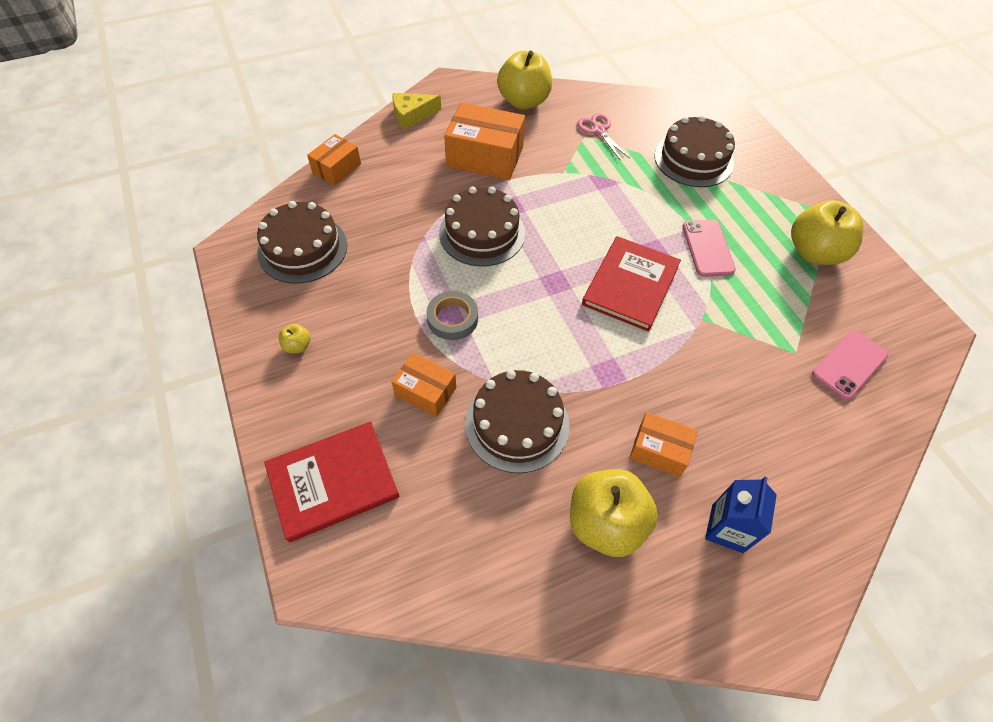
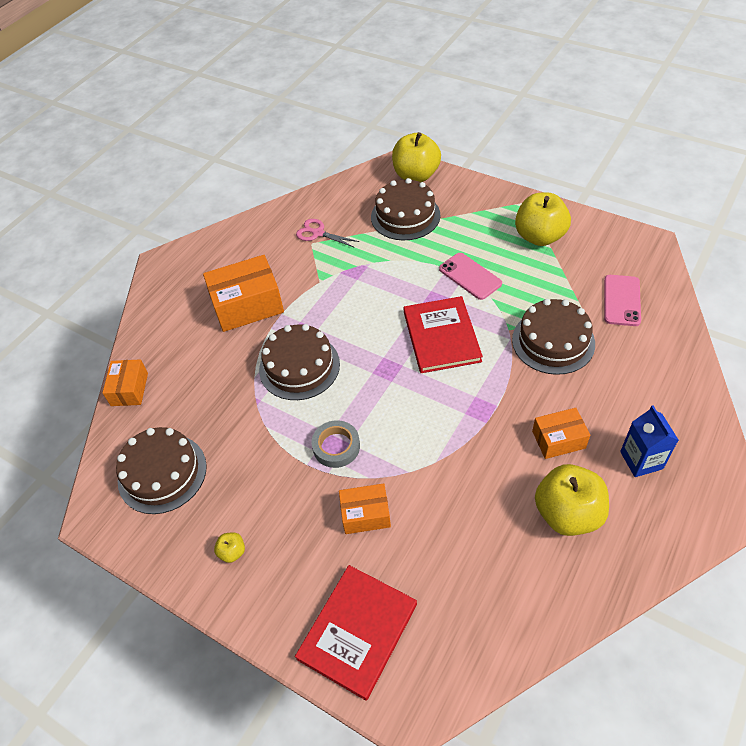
camera: 30 degrees left, 5 degrees down
yellow cheese [392,93,441,130] -> none
brown cake [465,370,569,473] -> brown cake moved to [512,299,595,375]
yellow apple [497,51,552,109] -> yellow apple moved to [392,132,441,182]

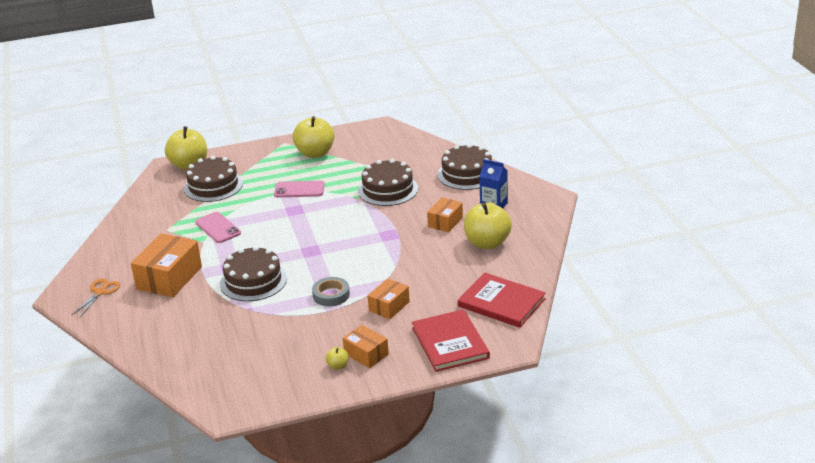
camera: 50 degrees left, 20 degrees down
orange box [102,359,148,406] -> orange box moved to [343,325,389,368]
brown cake [116,427,207,514] -> brown cake moved to [437,144,492,190]
pink scissors [296,219,360,248] -> none
red book [404,296,483,373] -> red book moved to [458,273,546,328]
pink phone [604,275,641,326] -> pink phone moved to [195,212,241,243]
none -> orange scissors [72,278,120,317]

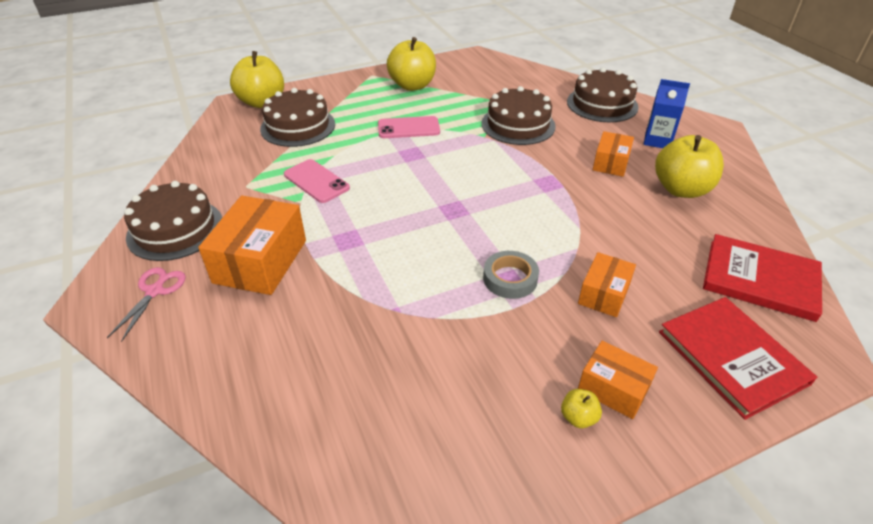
camera: 10 degrees left, 10 degrees up
orange scissors [72,278,120,317] -> pink scissors [107,267,186,342]
brown cake [220,246,287,301] -> brown cake moved to [124,181,222,261]

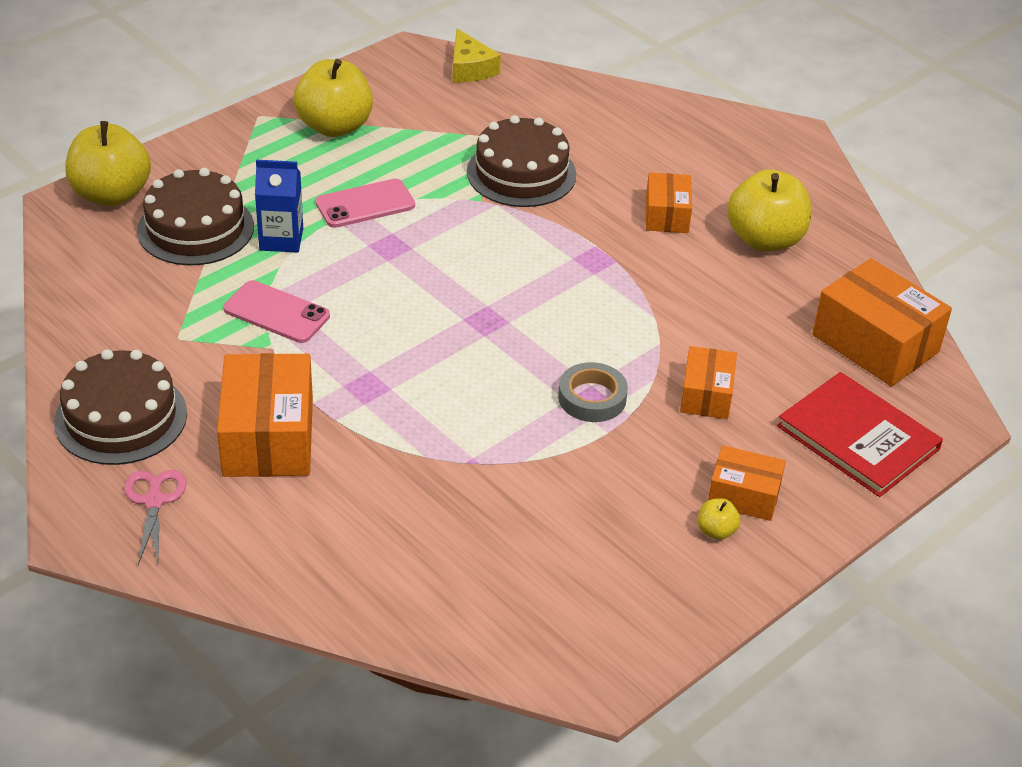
camera: 20 degrees left, 0 degrees up
brown cake [567,68,639,122] -> none
blue carton [644,79,690,148] -> blue carton moved to [255,160,303,253]
red book [703,234,822,322] -> orange box [812,258,952,386]
none -> yellow cheese [452,28,501,82]

